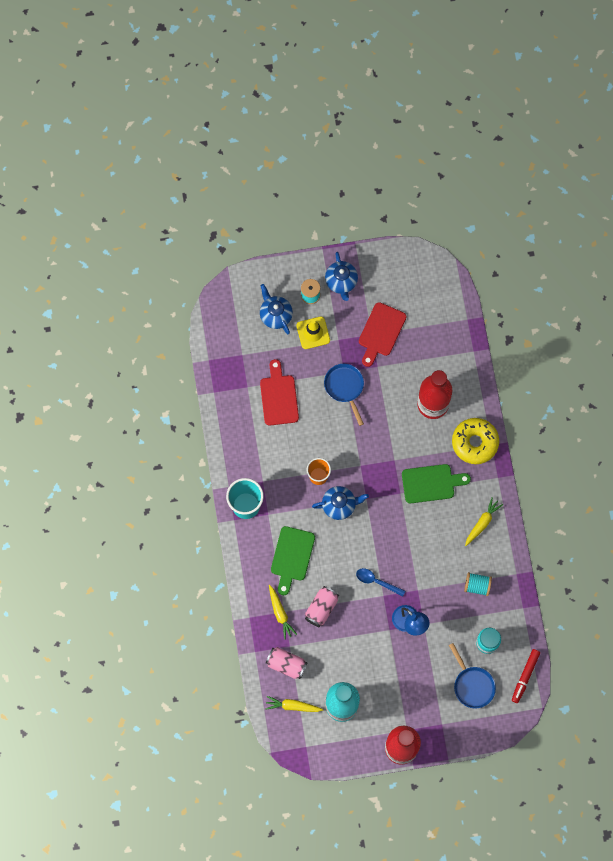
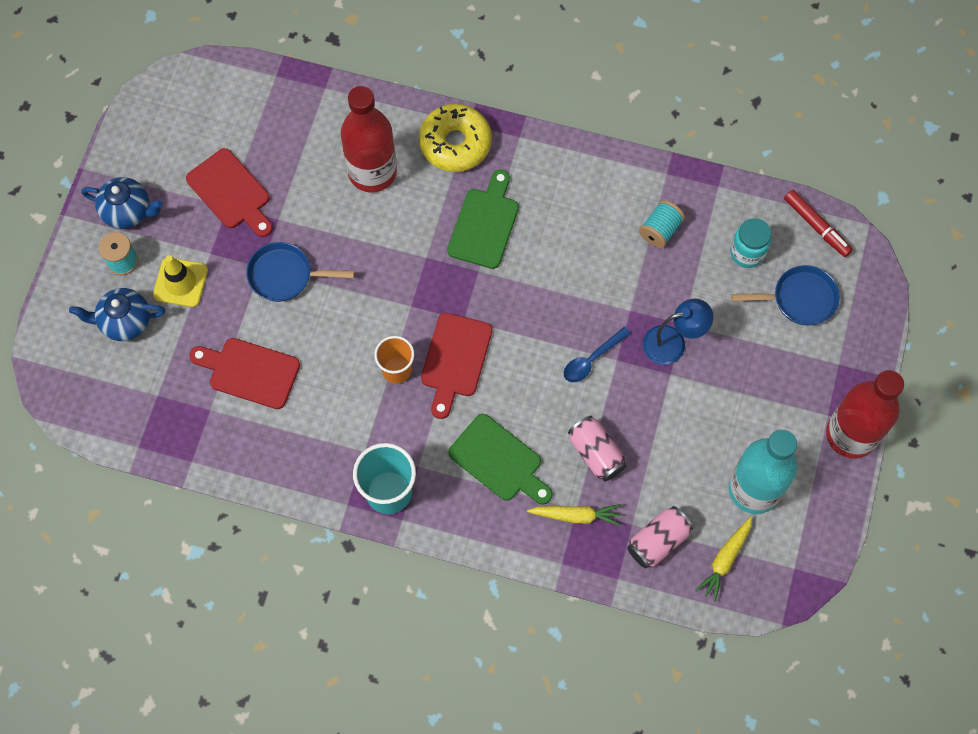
camera: 65 degrees left, 5 degrees down
blue teapot [312,486,369,520] -> red cutting board [421,313,492,419]
yellow carrot [465,497,503,546] -> none

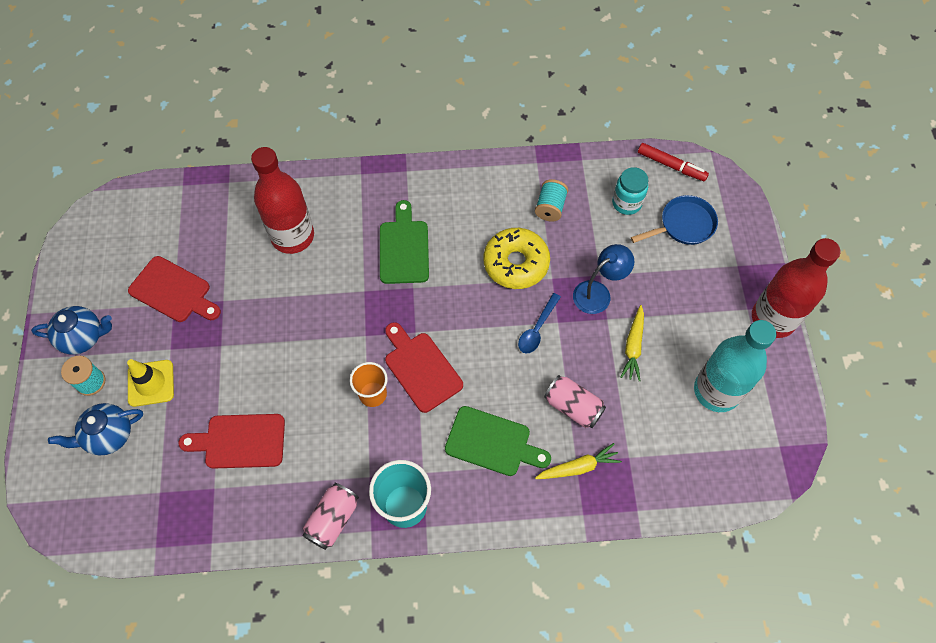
camera: 20 degrees left, 5 degrees down
blue pan [246,242,354,302] -> none
yellow donut [419,104,492,172] -> yellow donut moved to [483,228,550,289]
red cutting board [421,313,492,419] -> red cutting board turned 150 degrees clockwise [385,322,463,413]
pink can [627,506,693,569] -> pink can moved to [303,483,359,550]
yellow carrot [695,517,752,602] -> yellow carrot moved to [620,305,644,381]

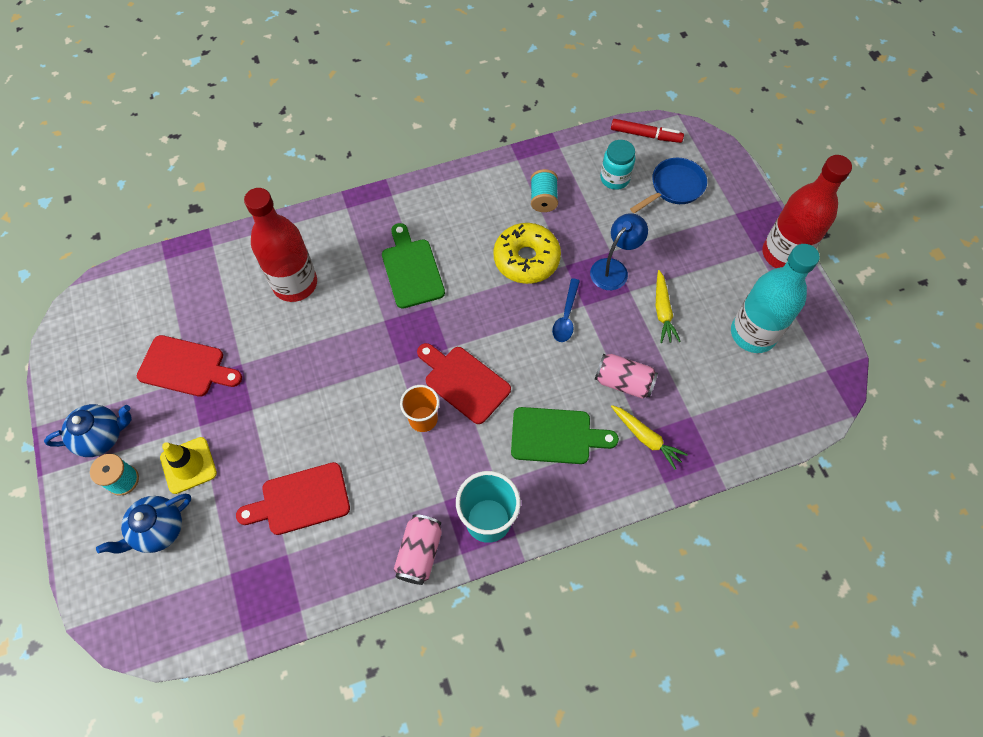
camera: 15 degrees left, 0 degrees up
yellow carrot [535,443,622,479] -> yellow carrot turned 75 degrees clockwise [611,405,688,470]

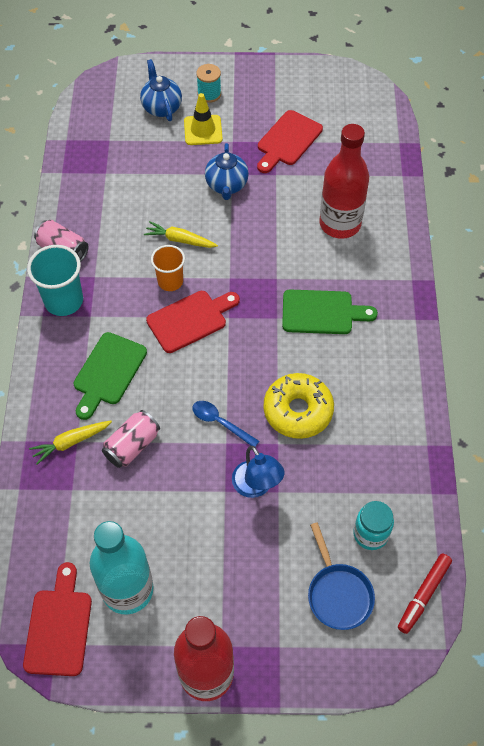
camera: 110 degrees right, 5 degrees down
blue teapot [44,404,132,457] -> blue teapot moved to [205,143,249,200]
red cutting board [236,462,350,535] -> red cutting board moved to [23,562,92,676]
turquoise spool [531,169,558,212] -> none
yellow carrot [656,270,681,343] -> yellow carrot moved to [144,221,218,248]

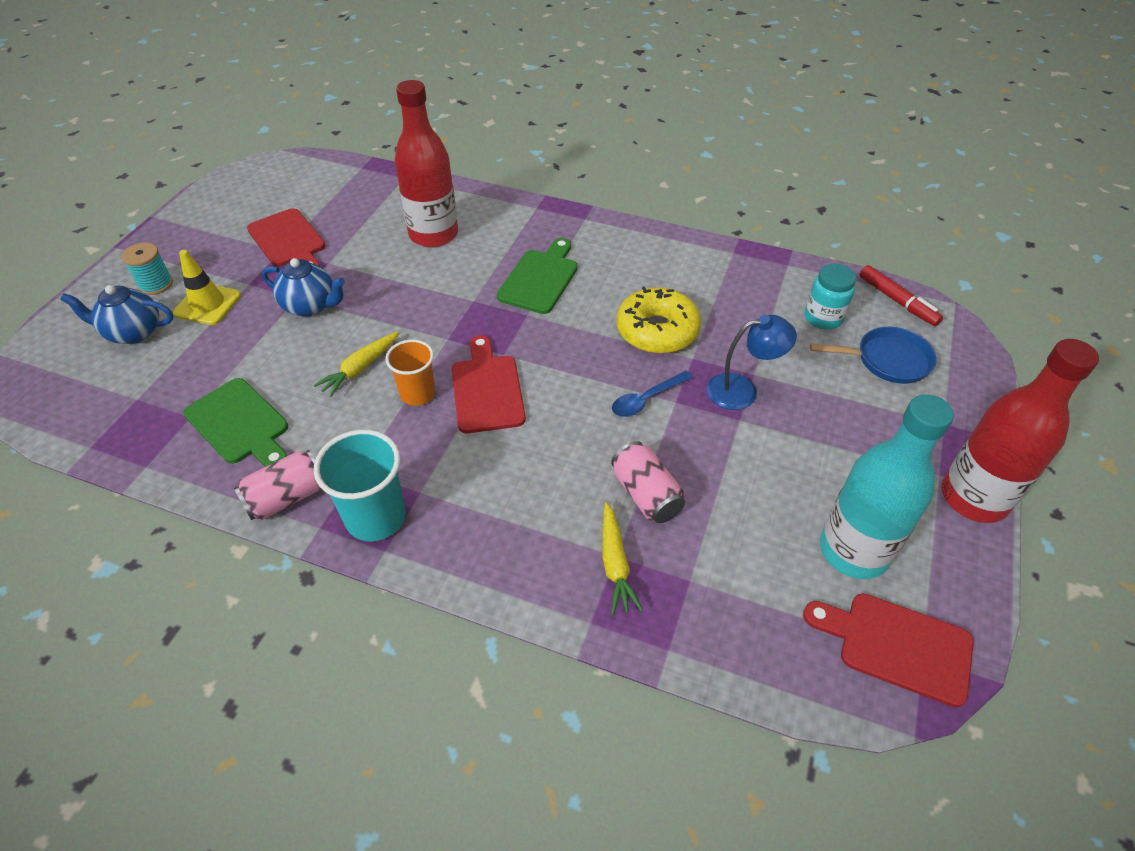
camera: 70 degrees left, 10 degrees down
green cutting board [74,332,147,420] -> green cutting board moved to [183,378,288,467]

